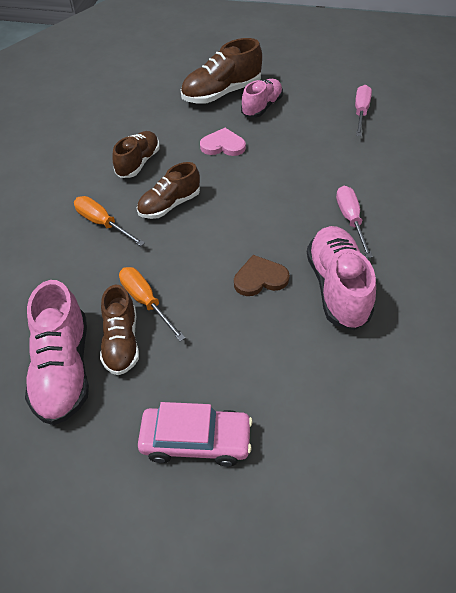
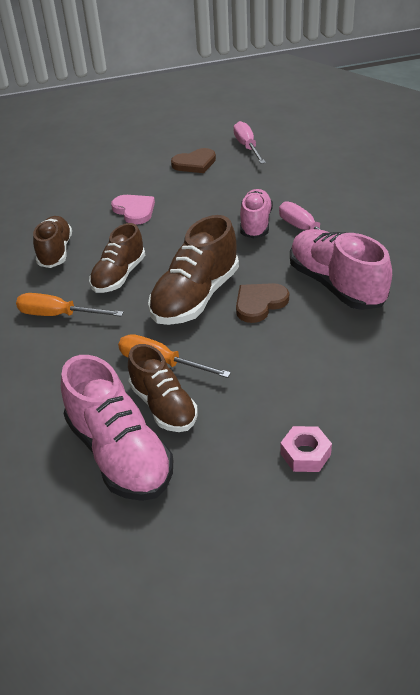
camera: 25 degrees left, 10 degrees down
pink car [138,402,252,467] -> pink nut [280,426,332,472]
brown shoe [181,38,262,104] -> brown shoe moved to [148,215,239,325]
pink heart [200,128,246,156] -> pink heart turned 75 degrees clockwise [111,195,155,225]
pink shoe [241,79,283,118] -> pink shoe moved to [240,189,273,239]
none -> brown heart [171,148,216,173]

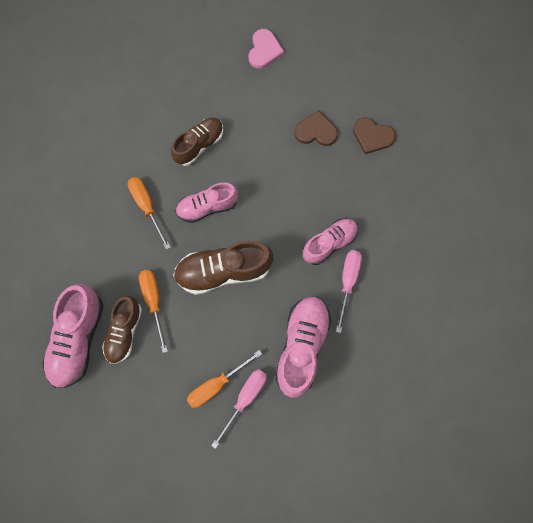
camera: 45 degrees right, 35 degrees up
brown shoe [89,223,145,293] -> pink shoe [176,183,238,223]
pink heart [111,195,155,225] -> pink heart moved to [249,29,284,69]
pink screwdriver [233,121,266,164] -> pink screwdriver moved to [211,369,267,449]
brown heart [236,283,289,323] -> brown heart moved to [294,110,338,146]
pink nut [280,426,332,472] -> none
none -> orange screwdriver [187,350,262,408]

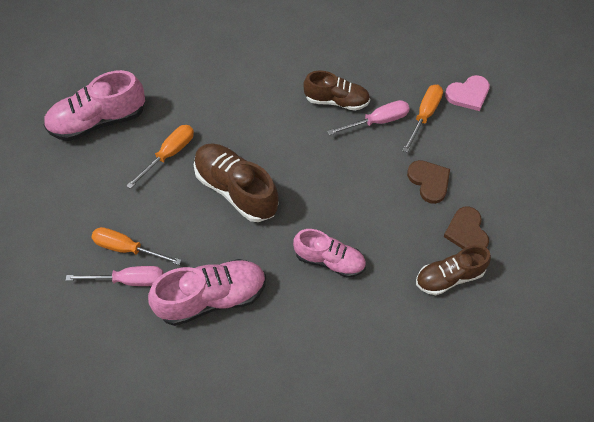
camera: 55 degrees right, 15 degrees down
brown shoe [102,296,142,364] -> brown shoe moved to [416,245,491,295]
orange screwdriver [127,177,170,249] -> orange screwdriver moved to [403,85,443,153]
pink shoe [176,183,238,223] -> none
pink screwdriver [336,250,362,333] -> pink screwdriver moved to [328,100,410,135]

